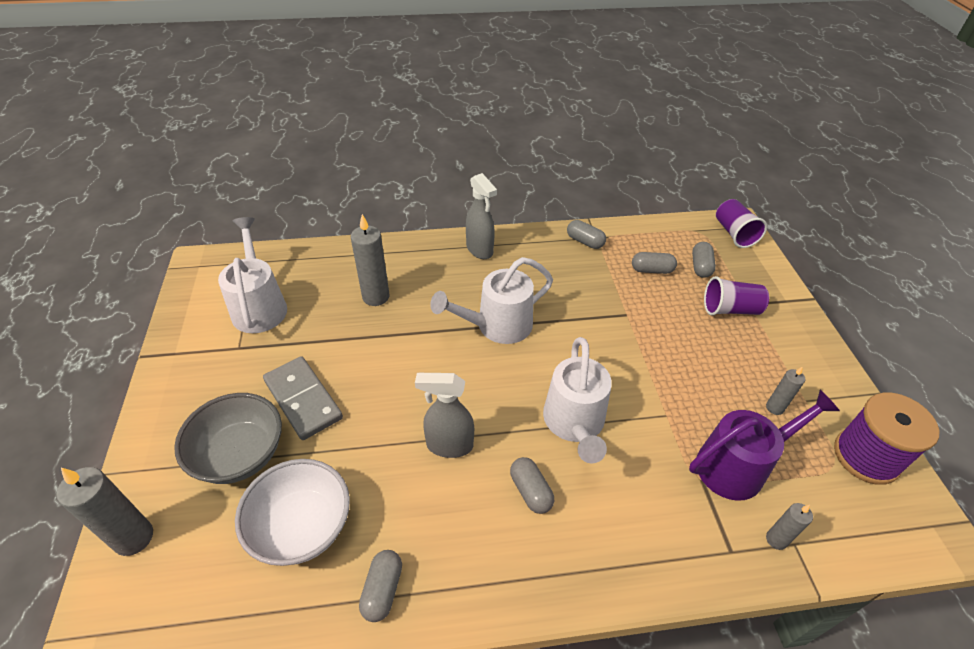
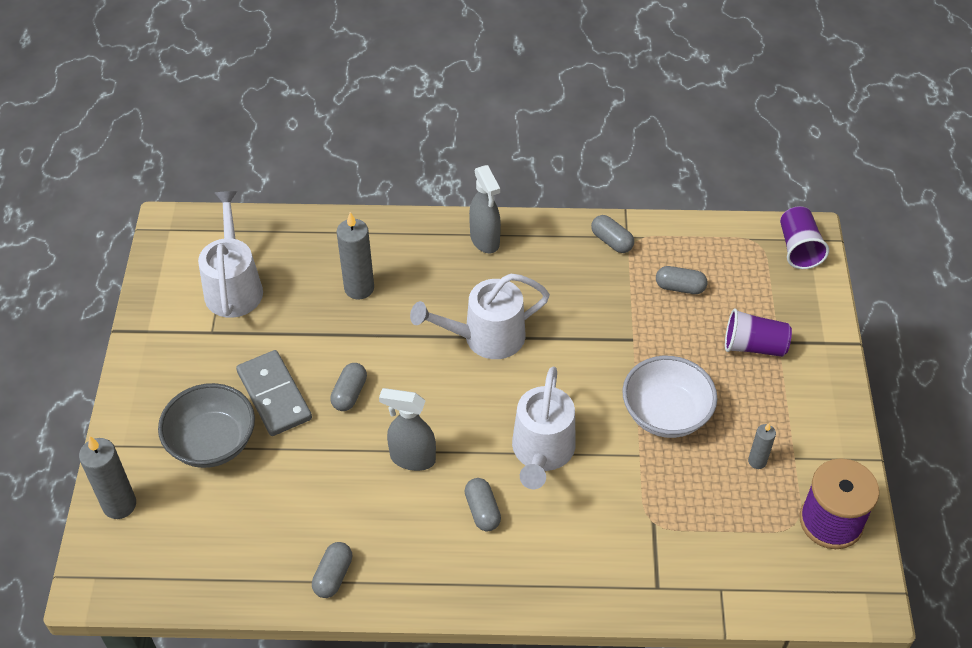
camera: 10 degrees right, 5 degrees up
white bowl [235,459,350,566] -> white bowl moved to [622,356,717,438]
purple watering can [689,389,840,501] -> none
grey capsule [692,242,716,278] -> grey capsule moved to [330,363,367,411]
grey candle [766,503,813,550] -> none

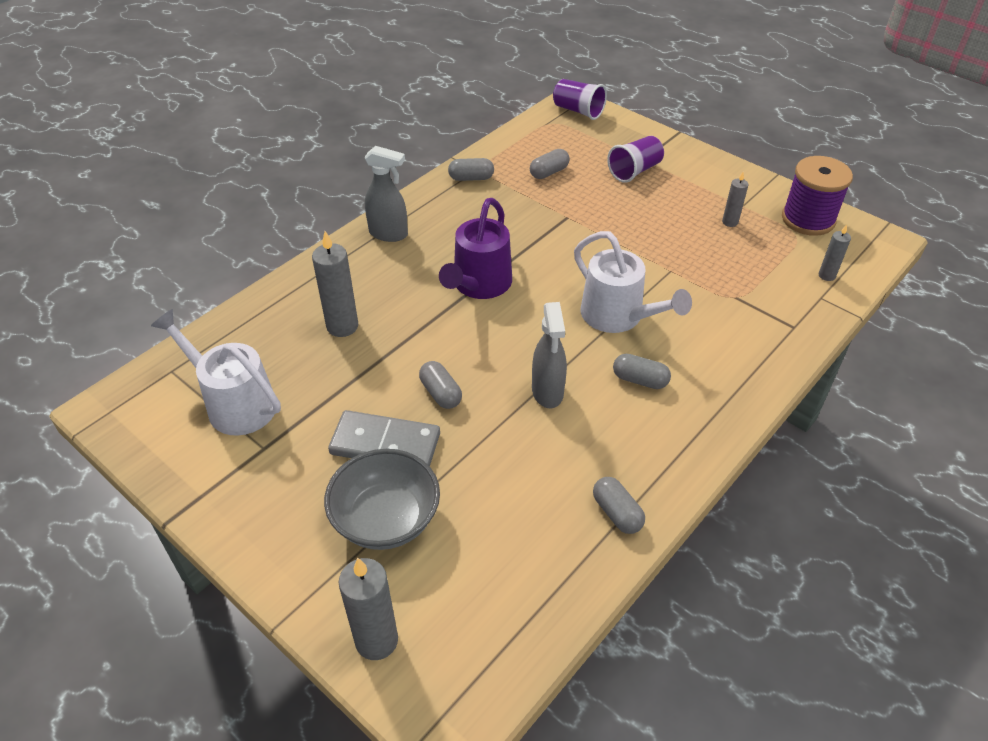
camera: 50 degrees left, 5 degrees down
grey spray bottle [379,388,436,471] -> grey spray bottle turned 60 degrees counterclockwise [532,302,567,408]
white watering can [410,273,550,359] -> purple watering can [439,198,512,299]
white bowl [622,356,717,438] -> none
none -> grey candle [819,224,851,281]

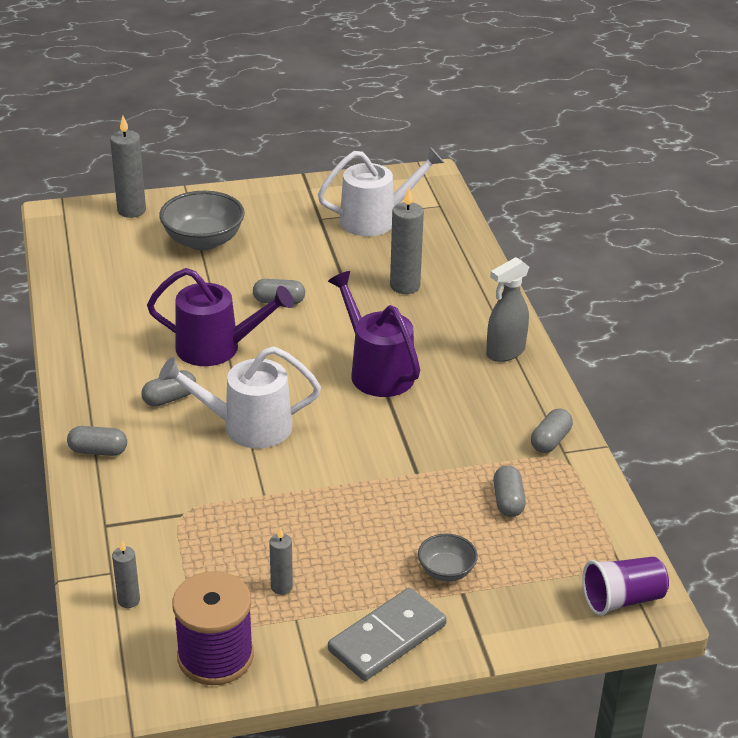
camera: 125 degrees right, 10 degrees down
grey domino [328,410,440,466] -> grey domino moved to [328,588,447,681]
grey spray bottle [532,302,567,408] -> purple watering can [147,268,294,366]
grey capsule [593,477,645,534] -> grey capsule moved to [67,426,127,456]
purple cup [607,136,664,183] -> grey bowl [418,533,478,581]

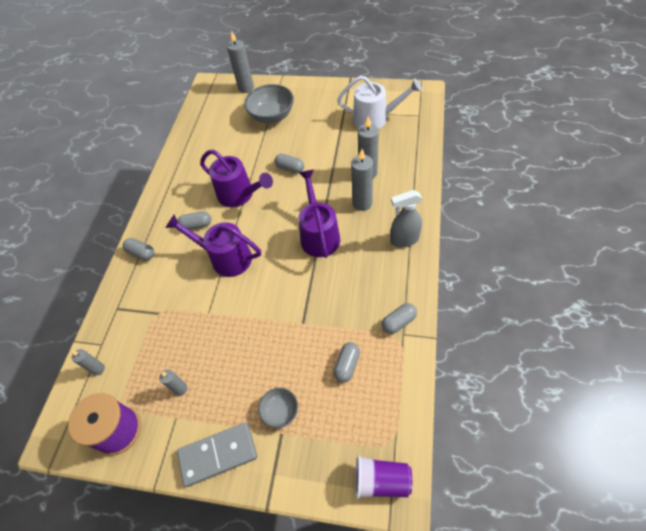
camera: 30 degrees right, 20 degrees up
white watering can [159,346,321,449] -> purple watering can [166,214,261,277]
none -> grey candle [351,149,373,211]

